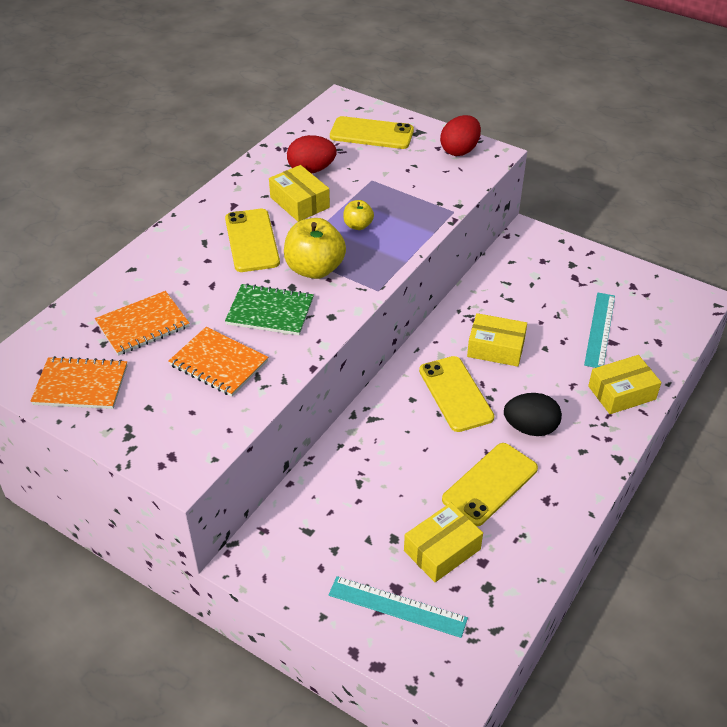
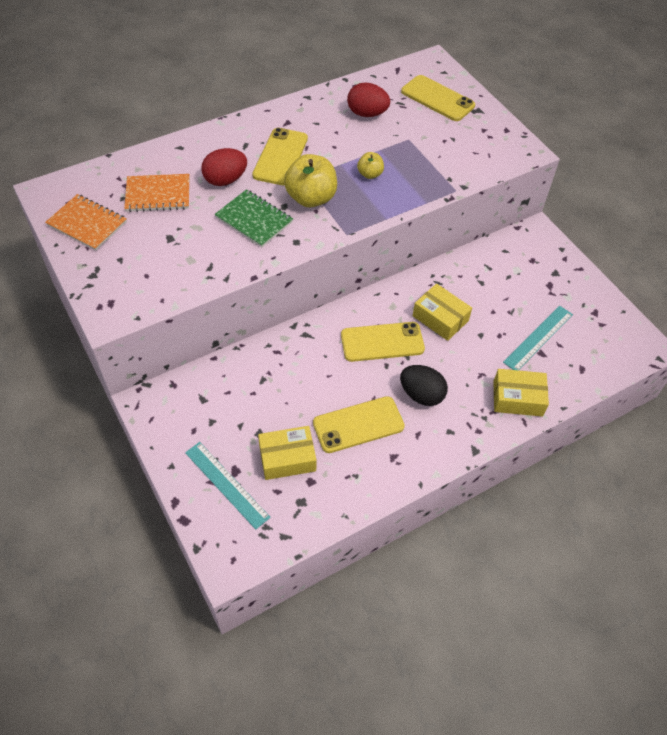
camera: 25 degrees right, 10 degrees up
orange notebook [168,327,268,397] -> none
yellow box [269,165,330,222] -> none
yellow phone [419,356,494,432] -> yellow phone turned 75 degrees clockwise [341,322,425,362]
red egg [440,115,481,156] -> red egg moved to [201,148,247,186]

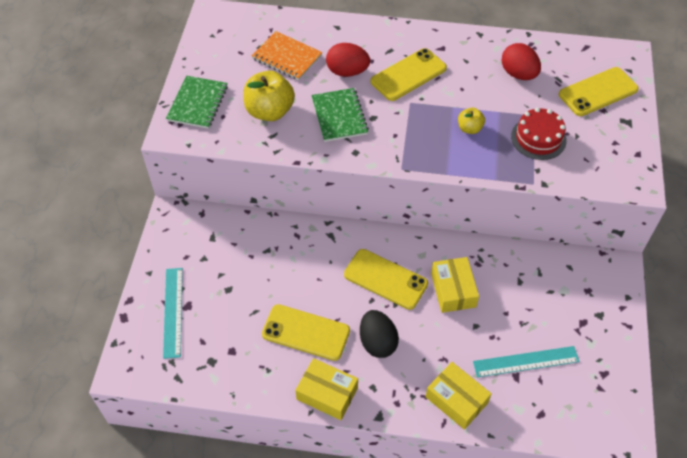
camera: 40 degrees right, 0 degrees up
orange notebook [45,194,127,251] -> none
yellow box [258,426,317,480] -> yellow box moved to [295,358,358,420]
yellow apple [284,154,337,207] -> yellow apple moved to [243,71,295,121]
yellow phone [401,75,475,121] -> yellow phone turned 75 degrees clockwise [559,67,639,116]
none -> green notebook [166,76,228,129]
none -> red cake [511,108,567,160]

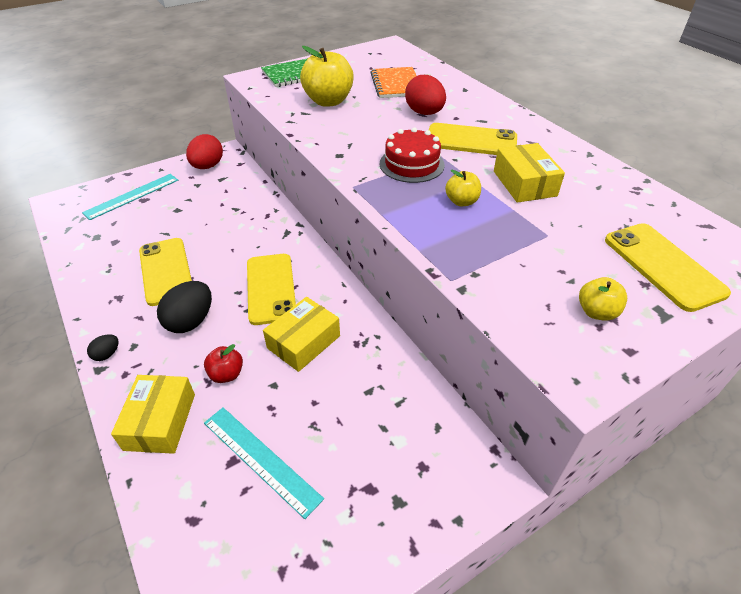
camera: 50 degrees right, 10 degrees down
yellow box [295,358,358,420] -> yellow box moved to [494,143,565,203]
green notebook [311,88,369,142] -> none
red egg [502,43,541,80] -> red egg moved to [186,134,223,169]
red cake [511,108,567,160] -> red cake moved to [380,127,445,183]
yellow phone [559,67,639,116] -> yellow phone turned 45 degrees clockwise [605,223,731,312]
none -> black egg [87,334,119,361]
none -> red apple [204,344,243,383]
none -> yellow apple [579,277,627,321]

